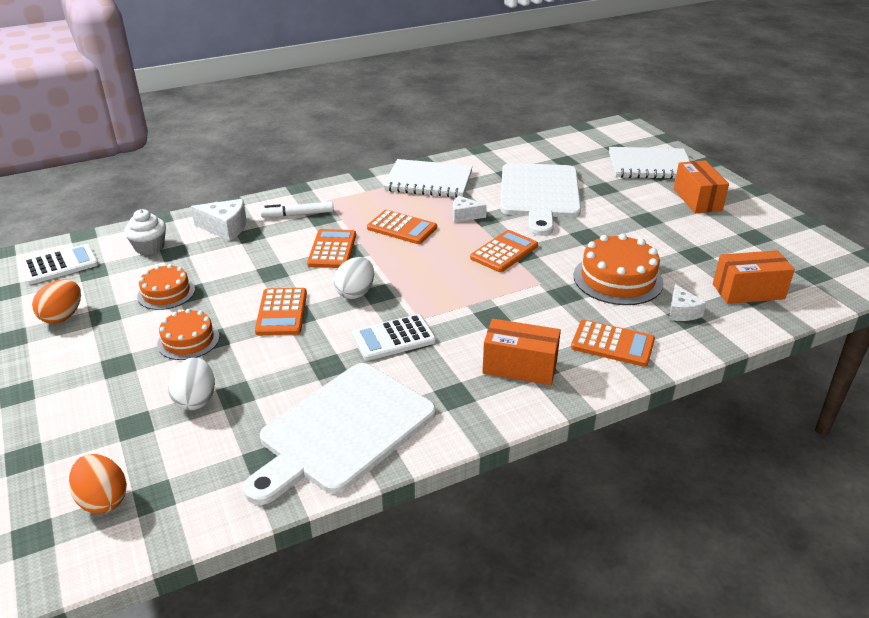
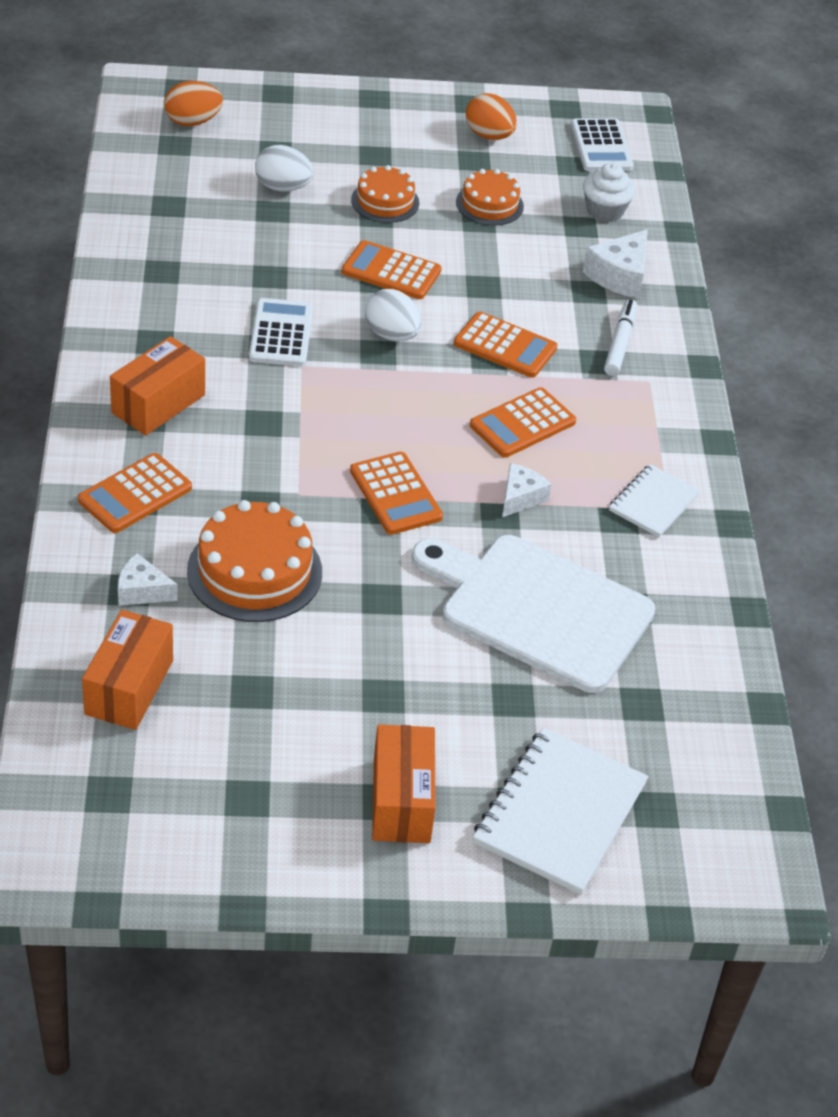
camera: 110 degrees right, 10 degrees up
white cutting board [243,363,436,505] -> none
white notebook [383,159,473,197] -> white notebook [609,464,700,537], size x0.58
orange box [674,160,729,213] -> orange box turned 75 degrees clockwise [372,724,436,843]

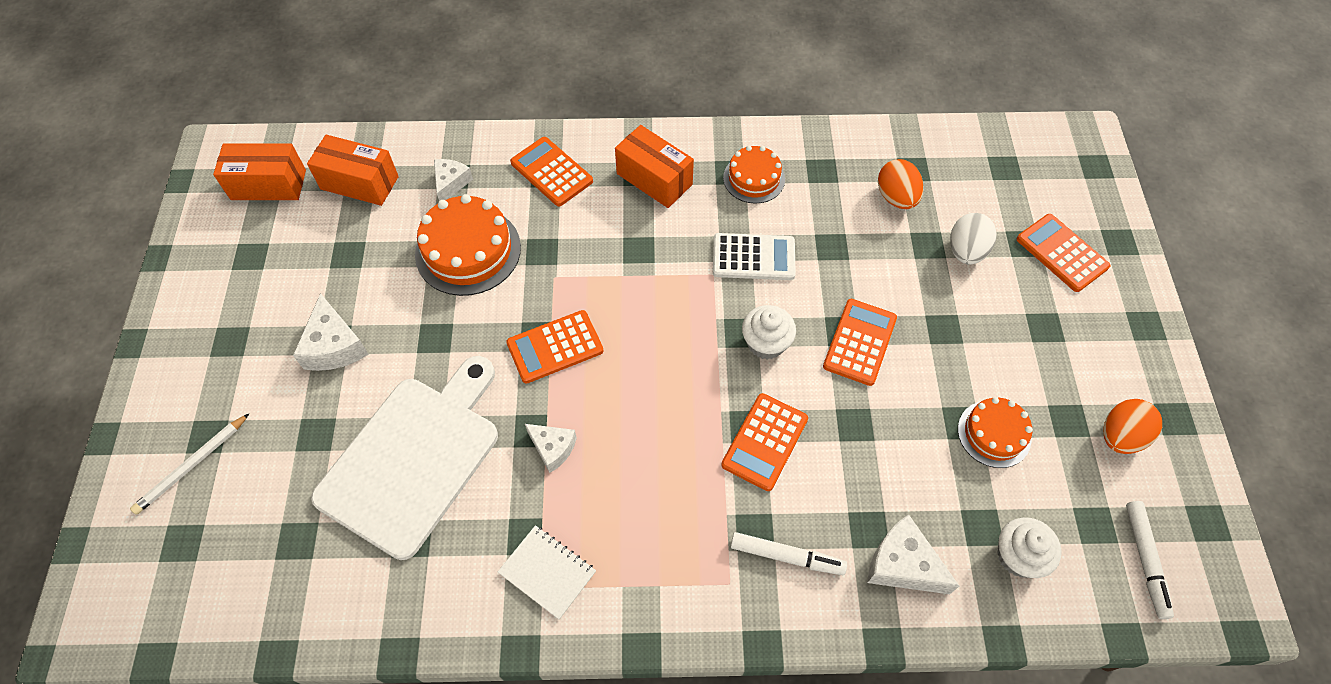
camera: 95 degrees right, 15 degrees up
orange egg [164,81,223,126] -> orange egg moved to [878,159,923,209]
orange cake [351,165,419,223] -> orange cake moved to [723,146,785,204]
white egg [365,289,421,341] -> white cupcake [742,305,796,359]
orange box [372,724,436,843] -> orange box moved to [213,143,306,200]
orange calculator [470,387,576,457] -> orange calculator moved to [1017,214,1110,292]
white notebook [473,728,649,895] -> white pencil [130,413,250,515]
white calculator [571,118,634,171] -> white marker [1126,501,1174,619]
none -> white cheese [293,293,369,371]

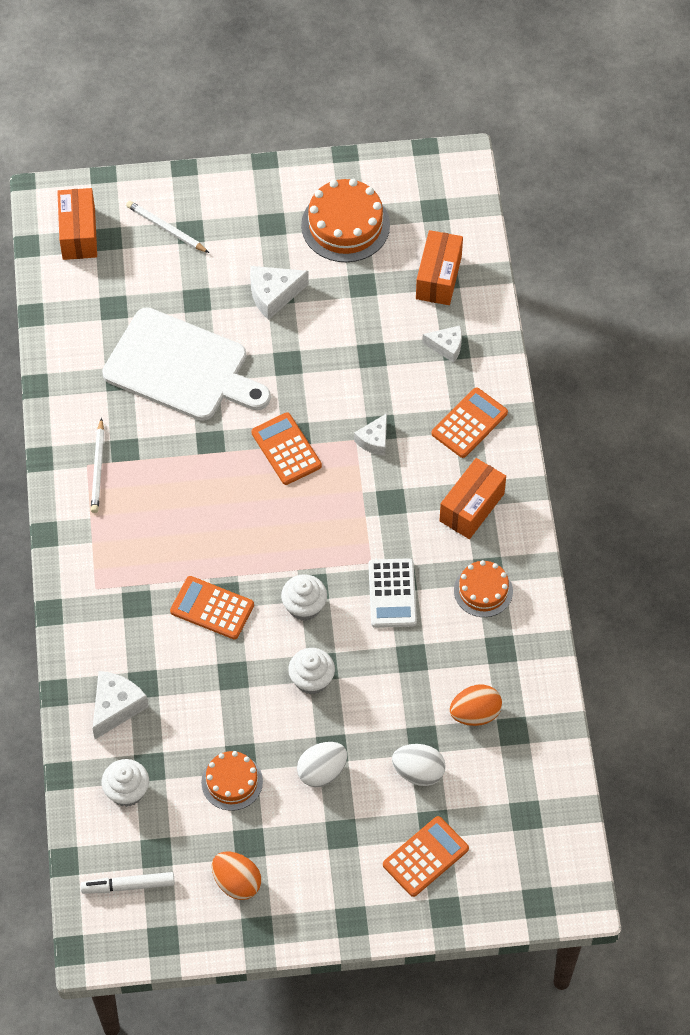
camera: 85 degrees right, 0 degrees up
orange box [213,143,306,200] -> orange box moved to [57,188,97,260]
orange cake [415,194,521,296] -> orange cake moved to [301,179,390,262]
white notebook [498,525,596,620] -> white pencil [91,418,104,513]
white cheese [525,424,577,473] -> white cheese moved to [354,413,387,456]
white marker [731,532,847,575] -> none
orange calculator [823,299,897,386] -> white cupcake [288,648,335,695]
none -> white egg [297,742,347,787]

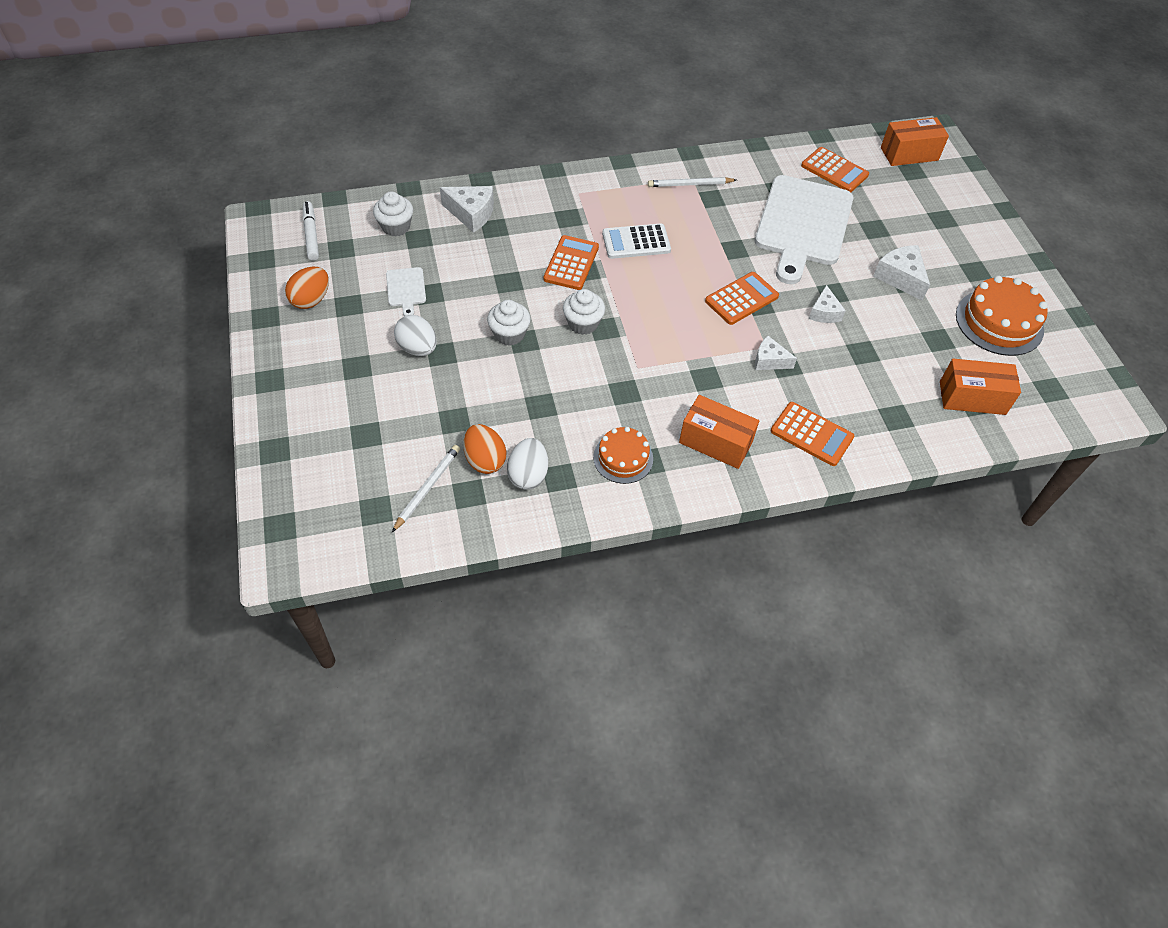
camera: 80 degrees right, 5 degrees down
white pencil [126,201,209,253] -> white pencil moved to [392,445,460,532]
orange cake [201,751,263,811] -> white cutting board [386,267,426,316]
white calculator [368,558,417,628] -> white calculator moved to [602,223,671,259]
orange calculator [383,816,469,897] -> orange calculator moved to [801,147,869,192]
white egg [392,744,446,786] -> white egg moved to [507,438,548,490]
white cheese [422,326,462,363] -> white cheese moved to [809,285,846,323]

